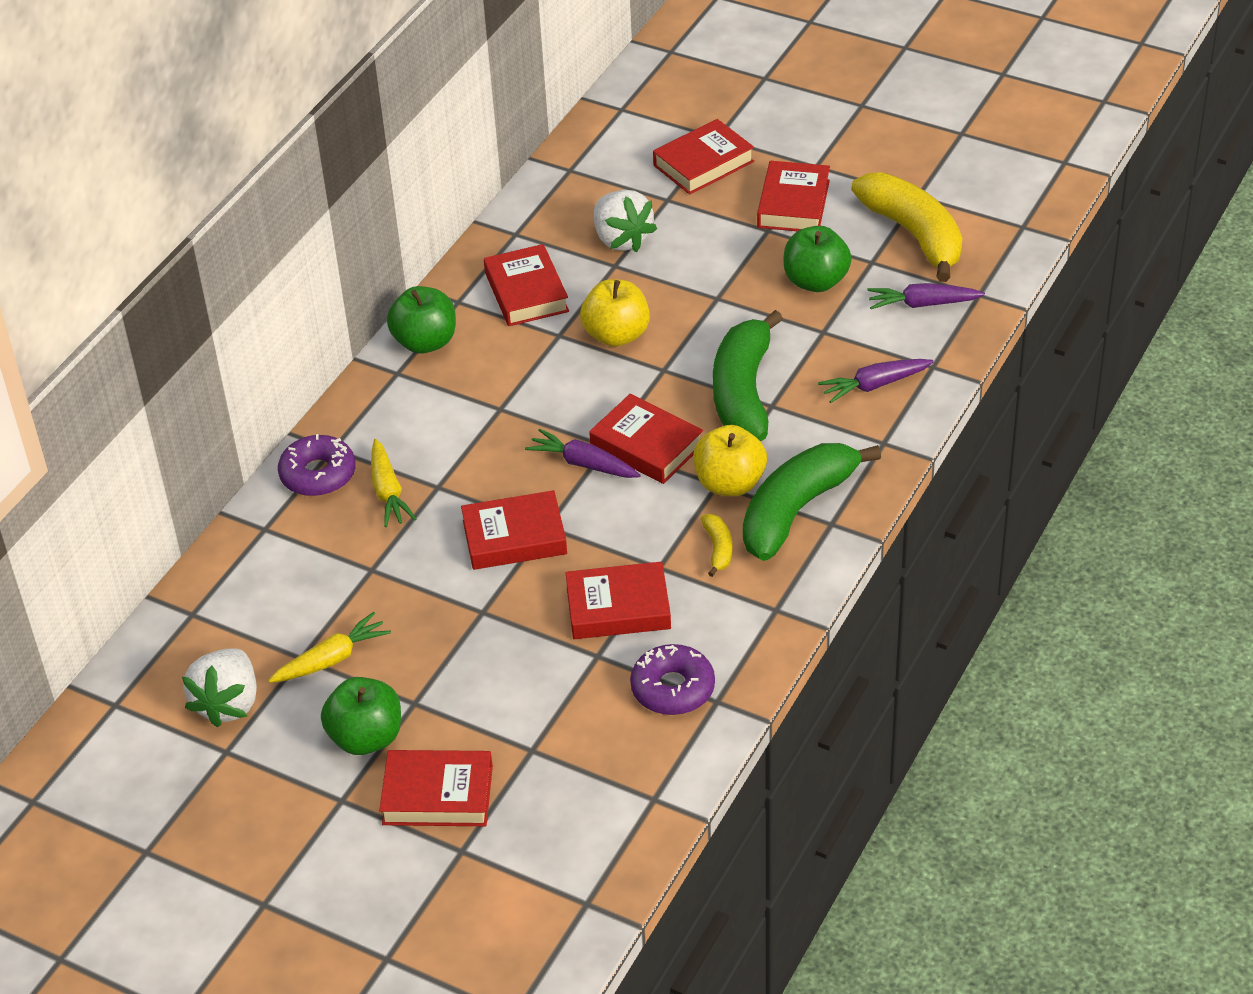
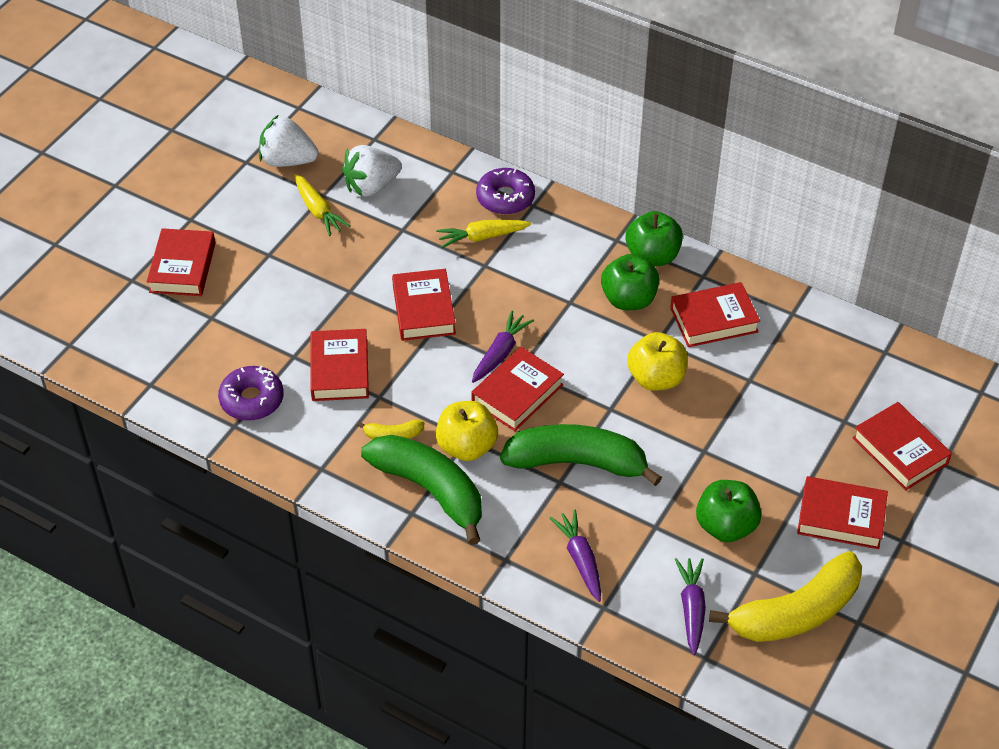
camera: 90 degrees right, 5 degrees up
green apple [321,677,401,755] -> green apple moved to [601,254,659,310]
white strawberry [594,190,657,253] -> white strawberry moved to [342,145,402,197]

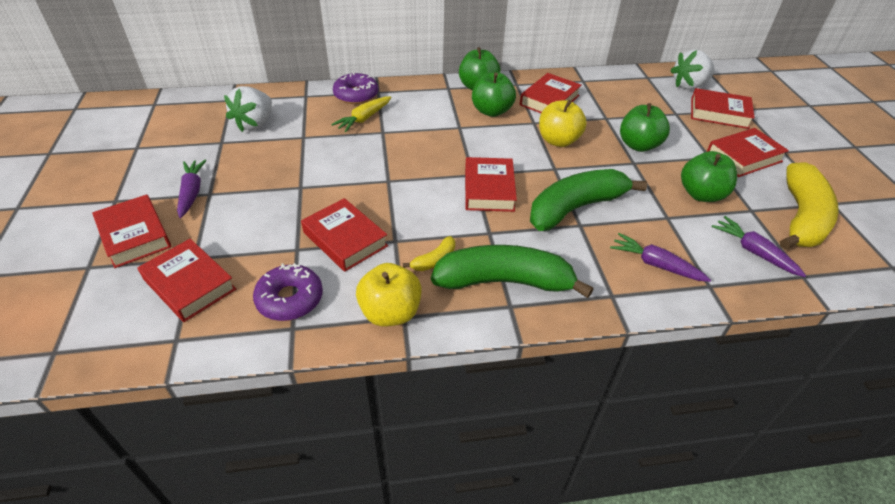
camera: 40 degrees left, 5 degrees down
white strawberry [259,115,319,167] -> white strawberry moved to [670,50,715,89]
yellow carrot [294,174,350,236] -> none
red book [392,269,456,341] -> red book moved to [137,239,236,322]
yellow apple [436,401,498,461] -> yellow apple moved to [356,263,422,326]
purple carrot [472,310,534,383] -> purple carrot moved to [177,160,207,218]
none -> green apple [620,103,670,152]

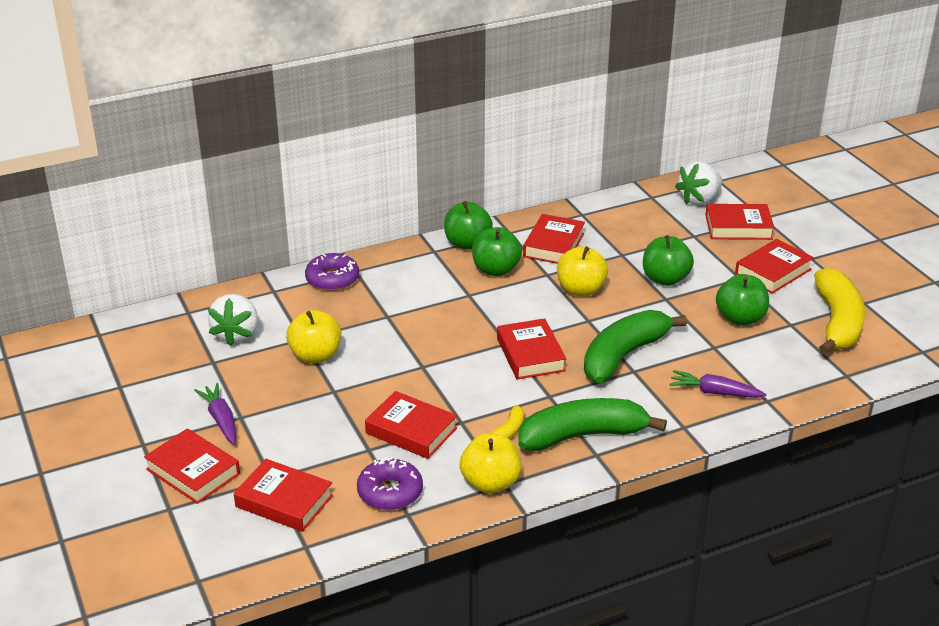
camera: 15 degrees left, 10 degrees down
yellow carrot [331,96,391,132] -> none
purple carrot [712,216,806,277] -> none
none -> yellow apple [286,310,341,363]

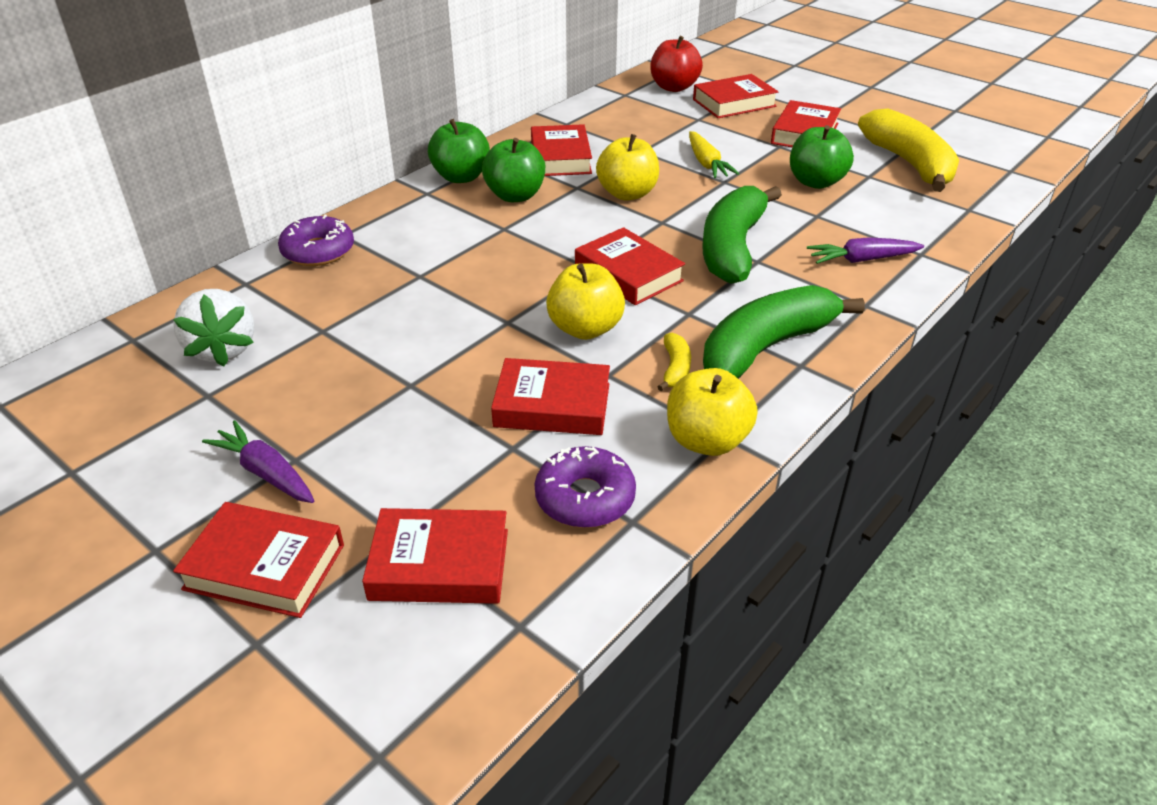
camera: 25 degrees left, 5 degrees up
yellow apple [286,310,341,363] -> yellow apple moved to [546,263,625,340]
green apple [643,235,694,286] -> yellow carrot [689,131,739,178]
white strawberry [675,161,722,205] -> red apple [650,36,703,92]

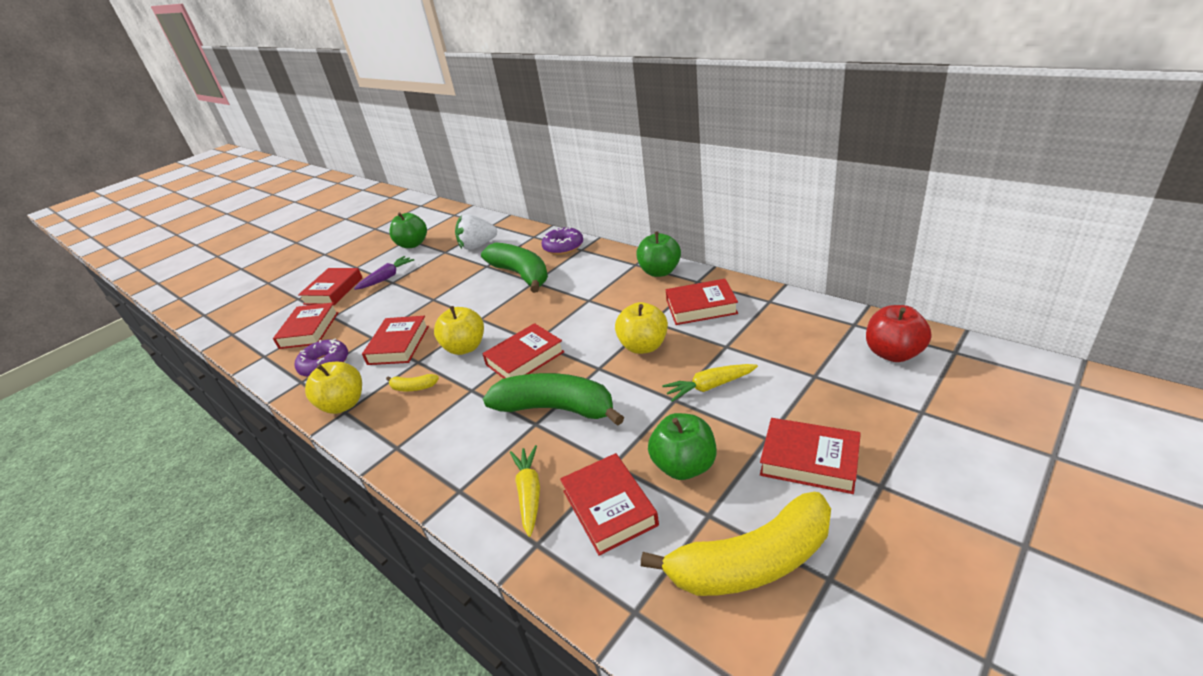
camera: 95 degrees right, 5 degrees down
green apple [482,138,545,202] -> green apple moved to [390,212,427,248]
red book [693,74,779,118] -> red book moved to [560,453,659,556]
green banana [703,285,865,379] -> green banana moved to [481,243,548,293]
purple carrot [807,237,924,264] -> yellow carrot [510,445,540,537]

